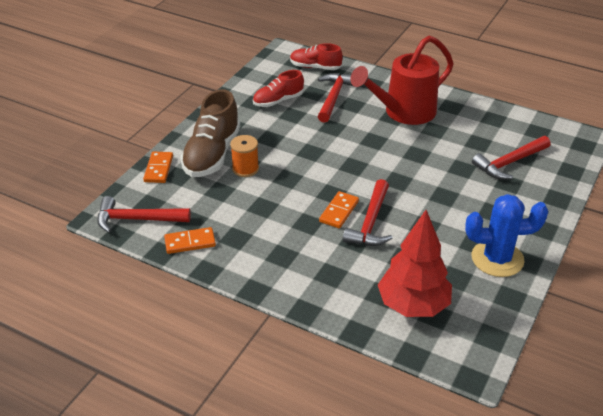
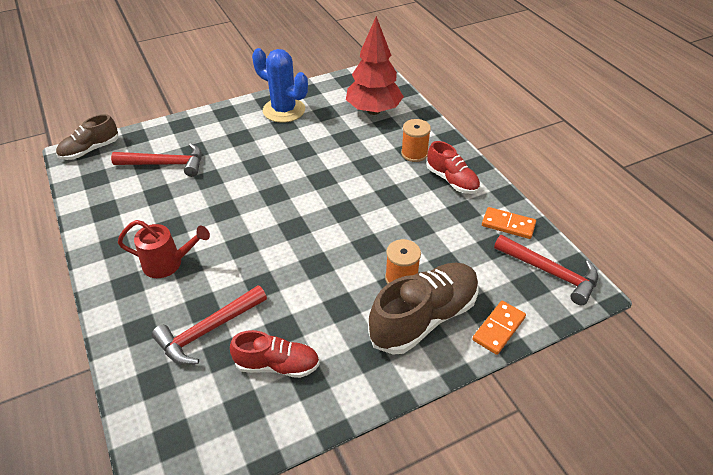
camera: 145 degrees left, 5 degrees up
red shoe [290,43,343,70] -> red shoe moved to [426,141,480,194]
orange domino [319,191,359,228] -> none
red hammer [343,179,393,246] -> none
red watering can [350,36,454,125] -> red watering can [117,220,210,278], size x0.58
none -> brown shoe [56,114,118,160]
none -> orange spool [401,119,431,162]

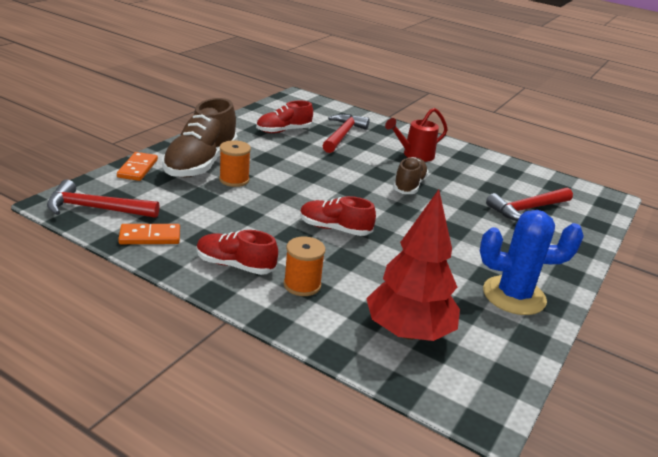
camera: 145 degrees right, 15 degrees down
brown shoe [56,114,118,160] -> brown shoe moved to [393,157,428,194]
none -> red shoe [300,196,376,236]

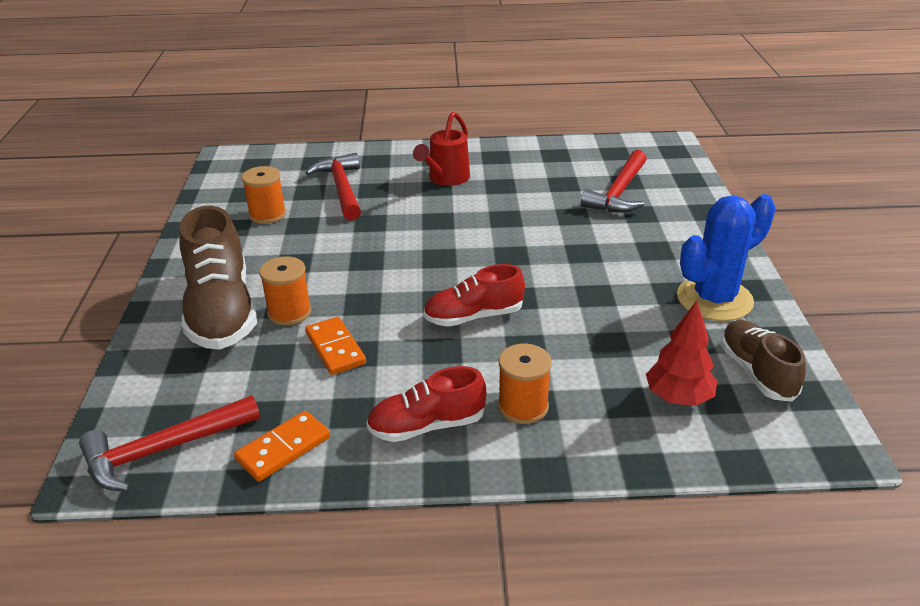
camera: 30 degrees left, 5 degrees up
orange domino [117,152,158,181] -> orange domino moved to [305,317,366,375]
red shoe [256,101,313,133] -> orange spool [242,166,286,224]
red tree [366,189,460,341] -> red tree [646,300,717,406], size x0.60
brown shoe [393,157,428,194] -> brown shoe moved to [720,320,806,402]

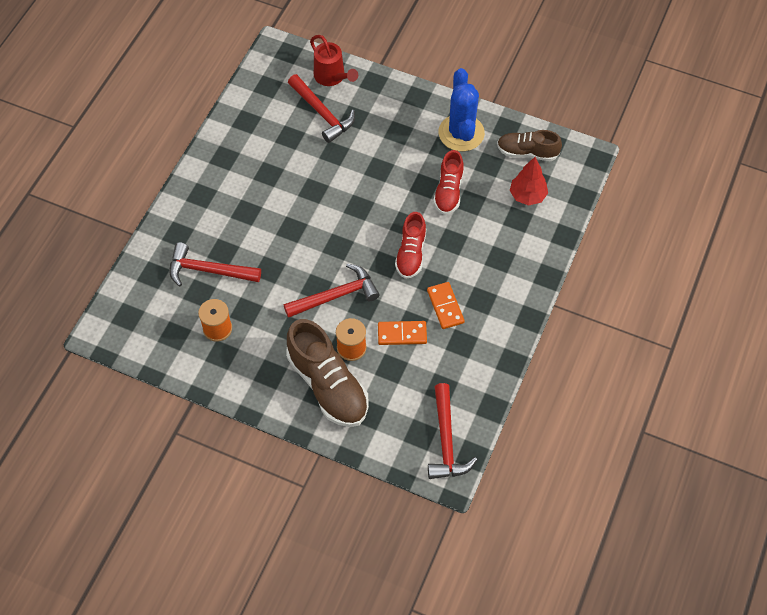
camera: 65 degrees left, 25 degrees up
brown shoe [179,206,257,350] -> brown shoe turned 45 degrees clockwise [286,319,369,427]
orange domino [234,411,330,482] -> orange domino moved to [427,282,465,329]
red shoe [366,366,486,442] -> red shoe moved to [433,150,464,215]
red watering can [413,112,470,186] -> red watering can moved to [310,35,358,86]
orange spool [498,344,552,424] -> none
none -> red hammer [284,263,380,318]

